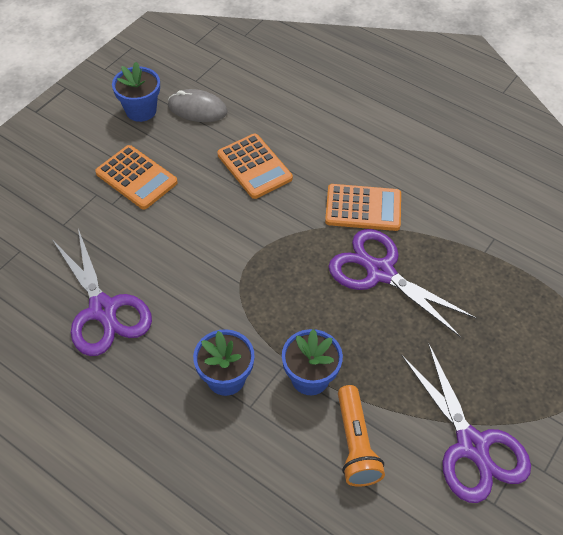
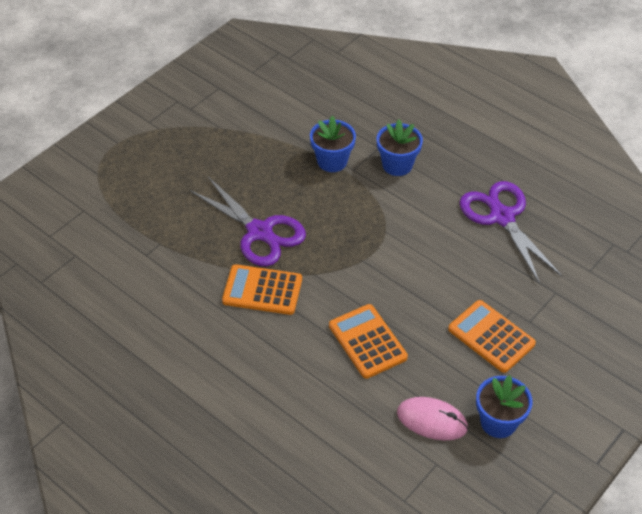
camera: 175 degrees left, 5 degrees down
grey mouse [168,89,228,122] -> pink mouse [397,397,468,440]
orange flashlight [338,385,385,487] -> none
purple scissors [401,343,531,503] -> none

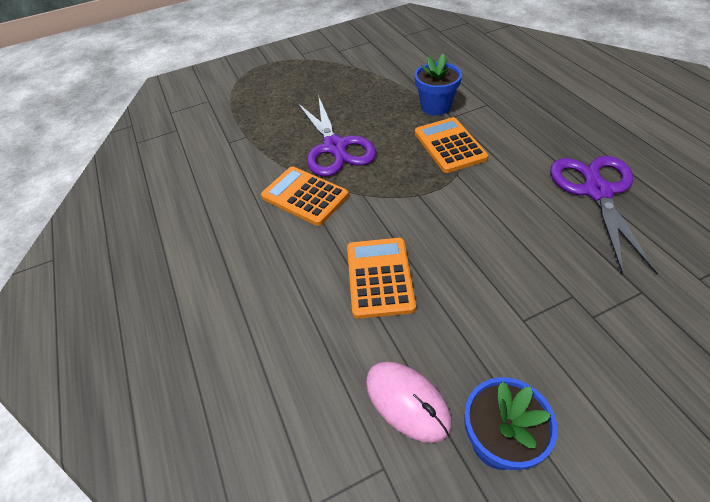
camera: 30 degrees right, 0 degrees up
blue flower pot [377,120,423,176] -> none
orange calculator [448,300,536,373] -> orange calculator moved to [415,117,488,173]

